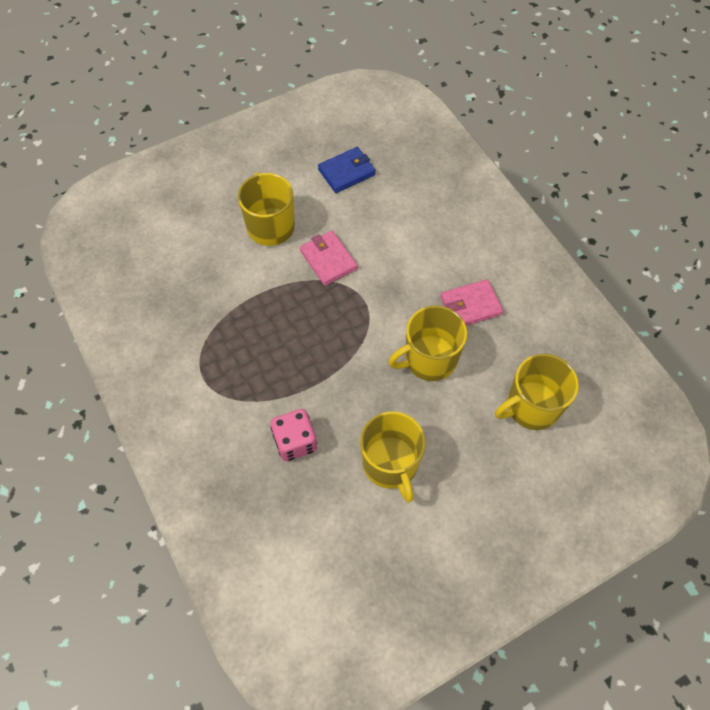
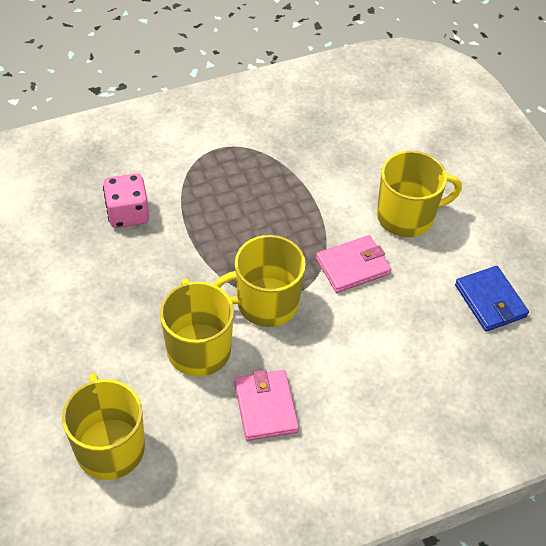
camera: 95 degrees right, 10 degrees down
yellow mug [360,411,426,503] -> yellow mug moved to [213,235,306,327]

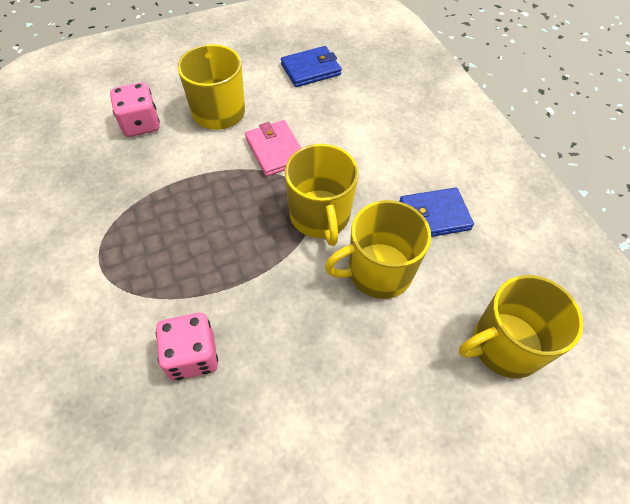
camera: 90 degrees left, 5 degrees up
pink wallet [234,370,299,441] -> blue wallet [399,187,474,237]
none -> pink dice [110,82,160,137]

